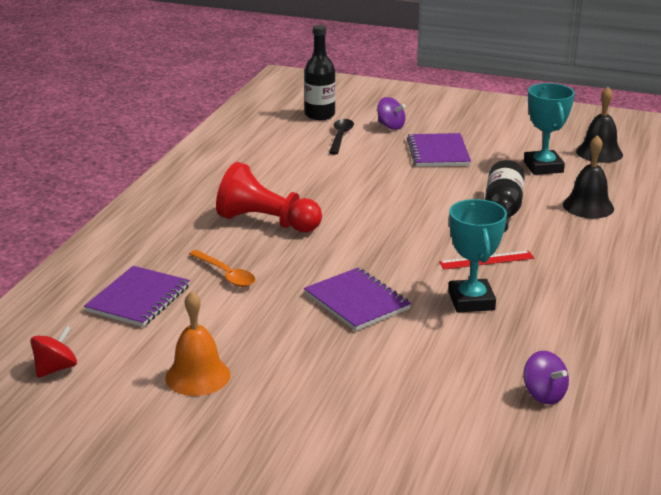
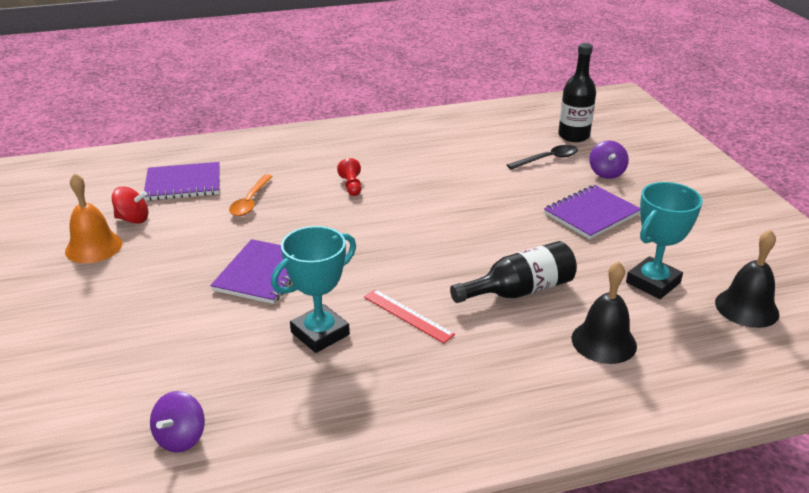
camera: 55 degrees right, 5 degrees up
red spinning top [30,326,77,378] -> red spinning top moved to [112,187,149,224]
red pawn [216,162,322,233] -> red pawn [337,158,361,196], size x0.44

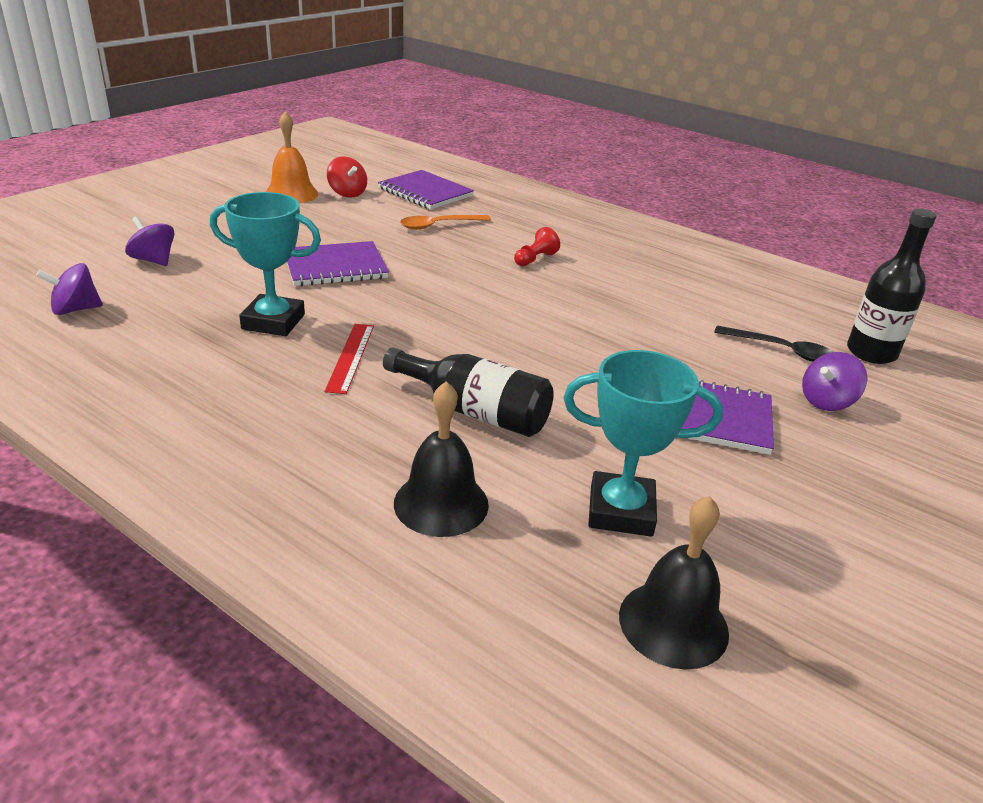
camera: 50 degrees right, 0 degrees up
none -> purple spinning top [125,216,175,266]

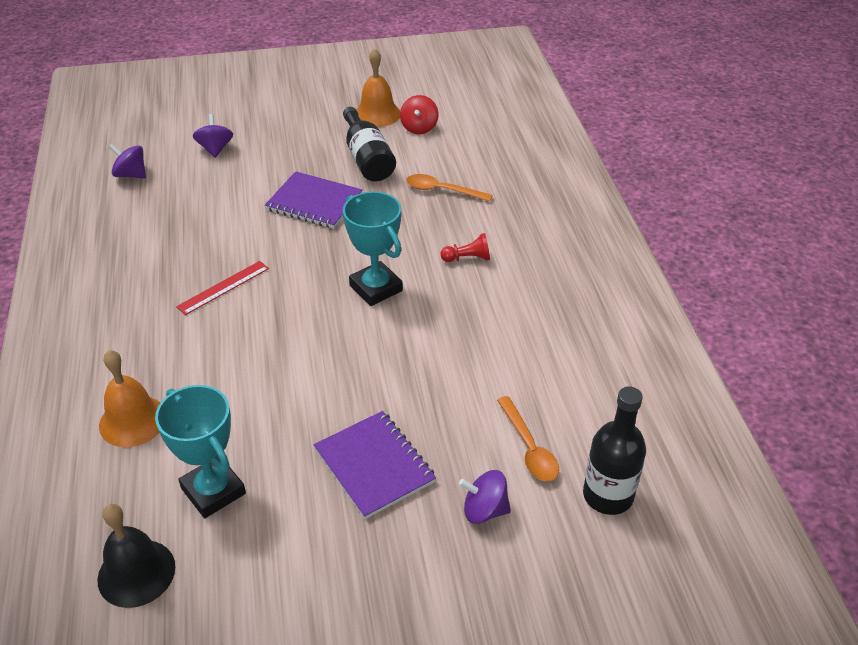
camera: 45 degrees right, 10 degrees up
turquoise trophy [210,192,321,336] -> turquoise trophy moved to [343,191,403,306]
purple notebook [378,170,474,209] -> none
black bottle [383,347,554,437] -> black bottle moved to [343,107,396,181]
black bell [394,381,489,537] -> orange bell [99,350,160,447]
black spoon [714,326,834,362] -> orange spoon [497,396,559,481]

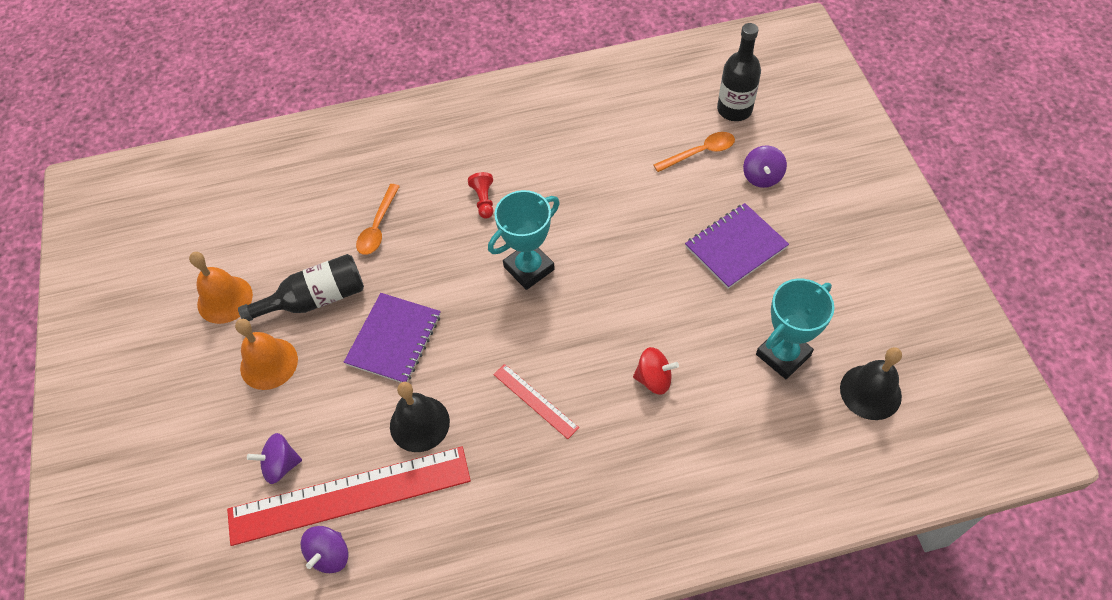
camera: 90 degrees left, 15 degrees up
orange bell [99,350,160,447] -> orange bell moved to [235,319,298,390]
red spinning top [400,95,438,134] -> red spinning top moved to [633,347,679,395]
none -> red ruler [227,446,471,546]
none -> black bell [390,382,450,452]

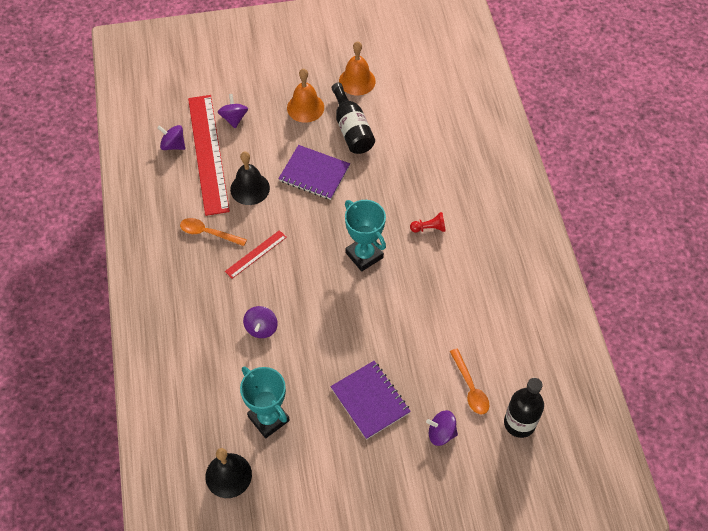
camera: 90 degrees right, 0 degrees up
orange spoon [356,184,400,255] -> orange spoon moved to [180,218,247,246]
red spinning top [633,347,679,395] -> purple spinning top [243,306,278,338]

